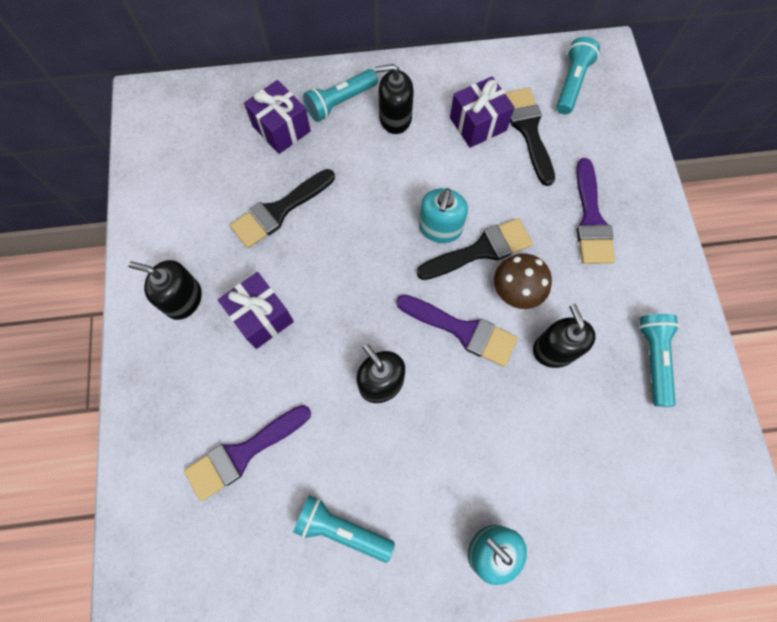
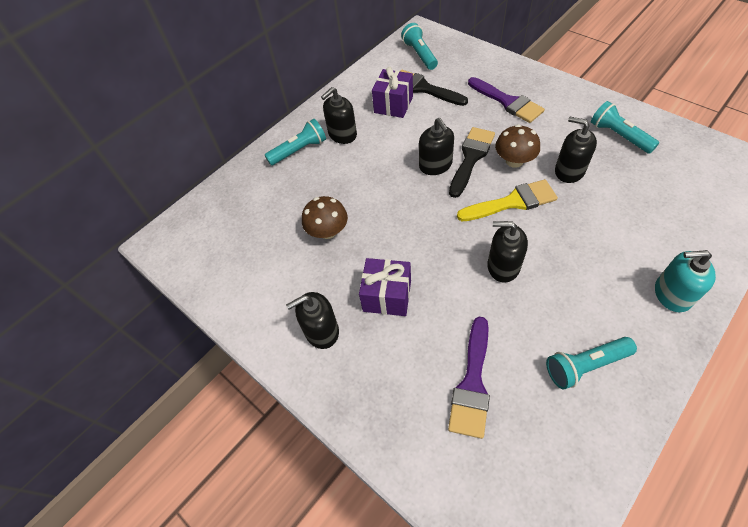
camera: 35 degrees left, 15 degrees down
black brush [230,169,335,248] -> brown mushroom [302,196,348,239]
purple gift [244,80,311,154] -> none
turquoise flashlight [303,69,378,122] -> turquoise flashlight turned 135 degrees counterclockwise [265,119,326,166]
purple brush [396,294,518,367] -> yellow brush [457,179,558,221]
turquoise soap dispenser [419,188,468,243] -> black soap dispenser [419,118,454,175]

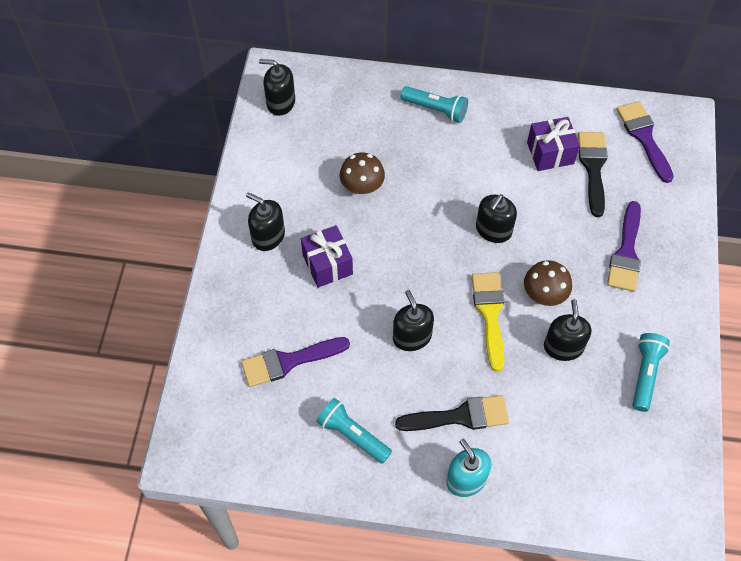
camera: 50 degrees right, 5 degrees up
black soap dispenser [321,87,357,144] -> black soap dispenser moved to [259,59,295,116]
turquoise flashlight [401,23,438,70] -> purple brush [617,101,674,183]
black brush [449,127,495,198] -> black brush moved to [395,395,509,431]
yellow brush [457,179,558,221] -> yellow brush turned 135 degrees counterclockwise [471,272,505,372]

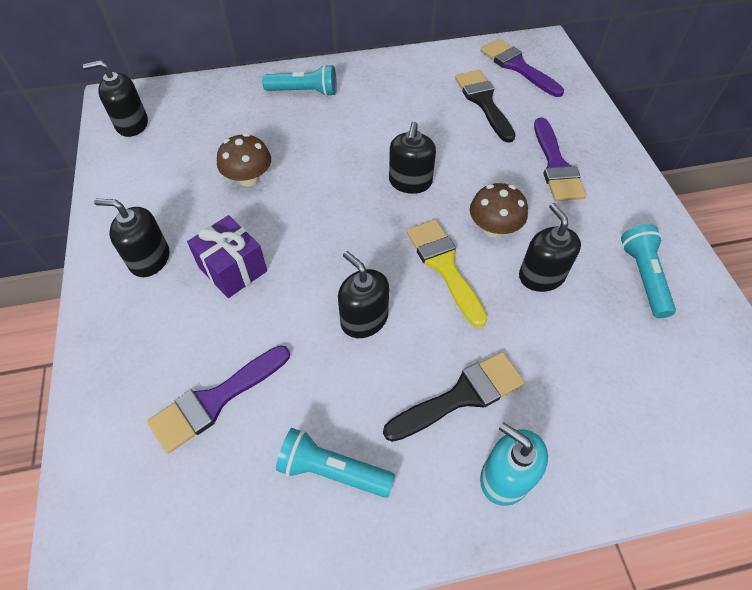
camera: 20 degrees left, 5 degrees down
purple gift [527,117,580,171] -> none

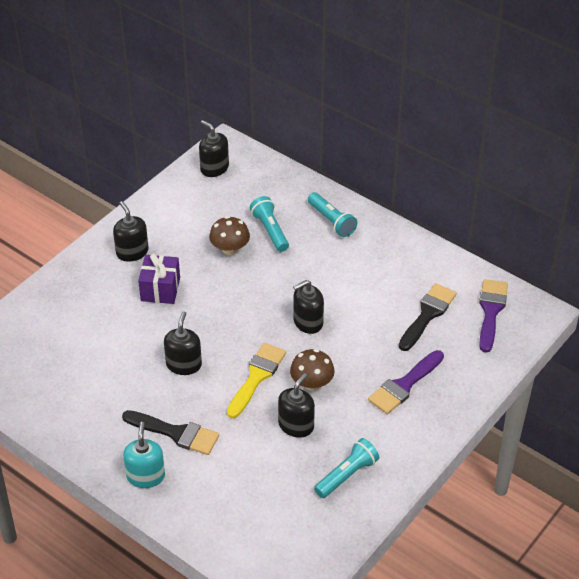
camera: 50 degrees right, 10 degrees down
purple brush [147,345,290,454] -> none
turquoise flashlight [276,428,395,498] -> turquoise flashlight moved to [250,196,289,252]

